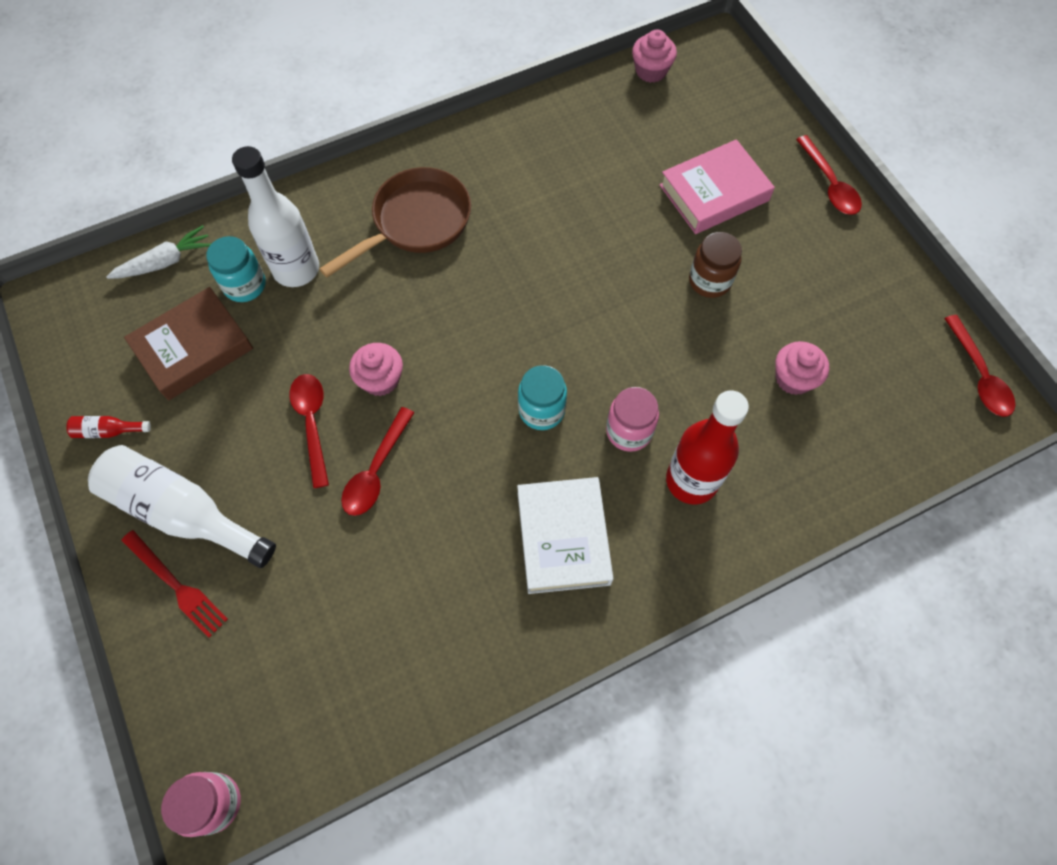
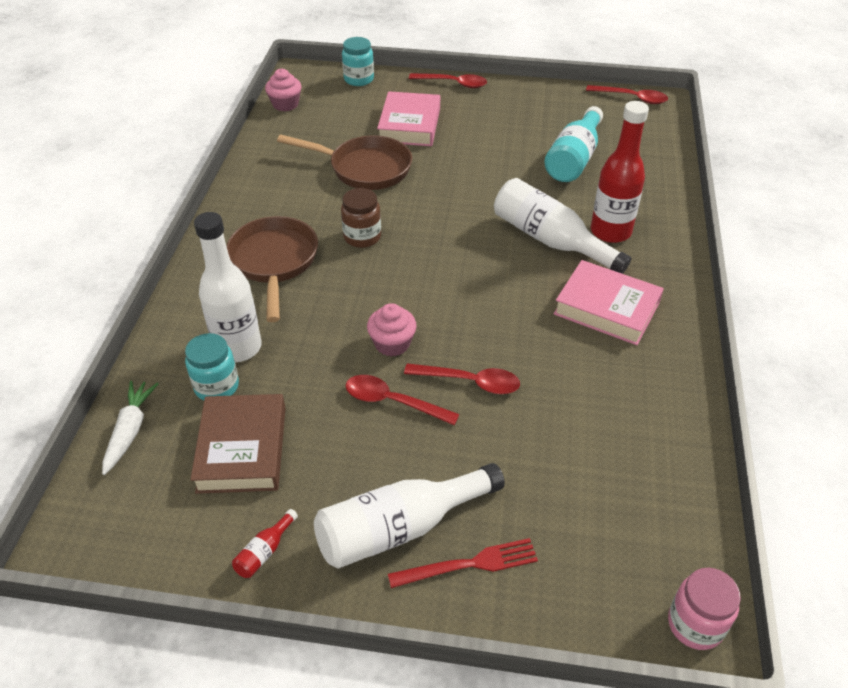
camera: 55 degrees left, 20 degrees down
red spoon [341,407,414,516] -> red spoon turned 45 degrees counterclockwise [404,363,520,394]
white book [517,477,614,594] -> pink book [554,260,664,345]
turquoise jar [518,365,567,430] -> turquoise jar moved to [342,37,374,86]
pink jar [606,387,659,452] -> white bottle [494,178,632,274]
brown jar [689,232,742,298] -> brown jar moved to [341,188,381,248]
pink cupcake [775,341,829,395] -> turquoise bottle [544,106,603,182]
none -> brown pan [277,134,412,190]

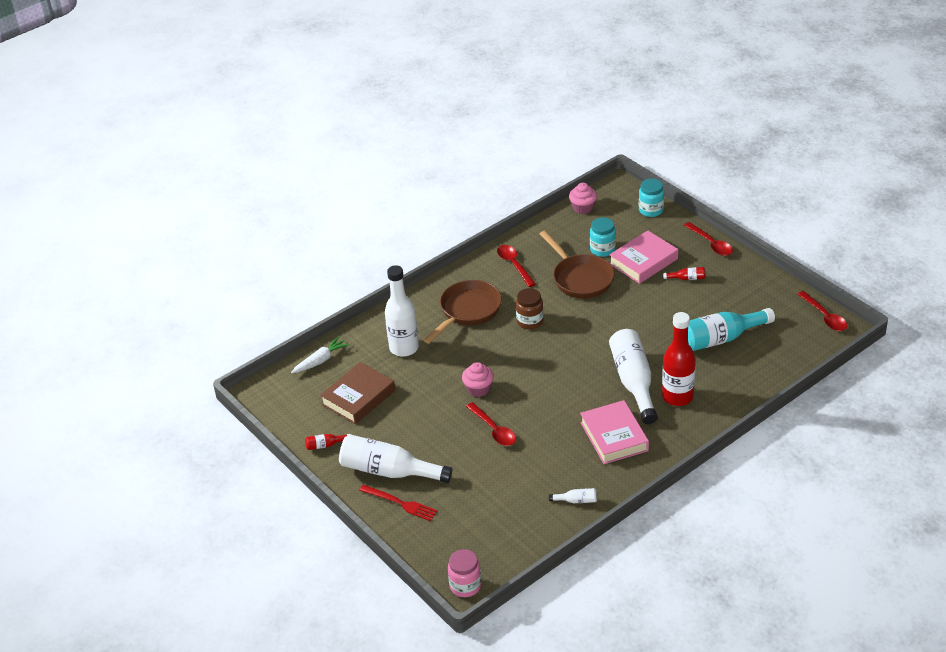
camera: 45 degrees right, 5 degrees down
turquoise jar [185,333,239,400] -> turquoise jar moved to [590,217,616,257]
red spoon [345,375,460,425] -> red spoon moved to [497,245,536,287]
none -> white bottle [549,488,597,503]
none -> red bottle [663,267,705,280]

